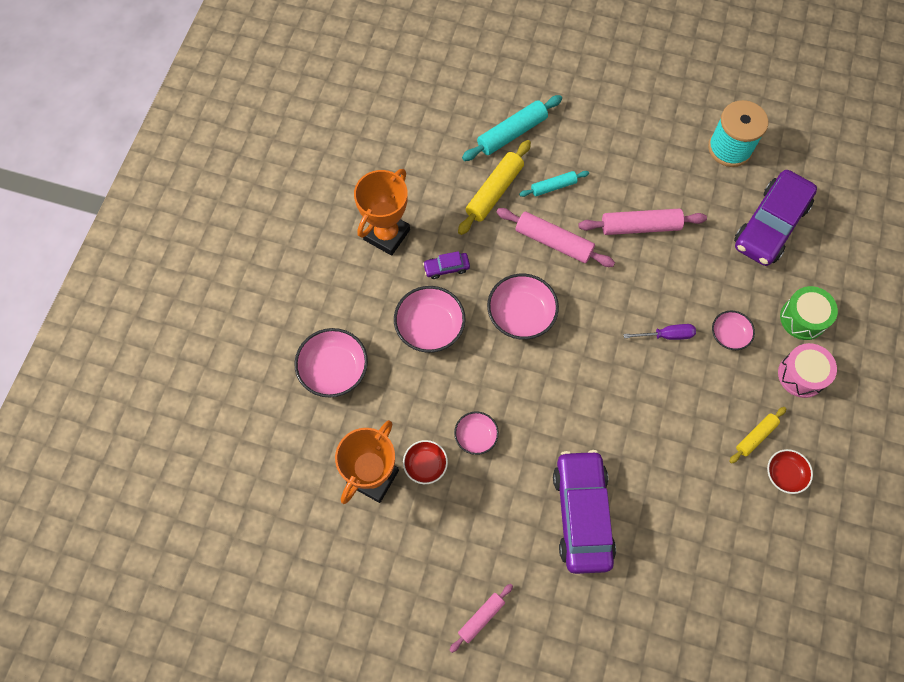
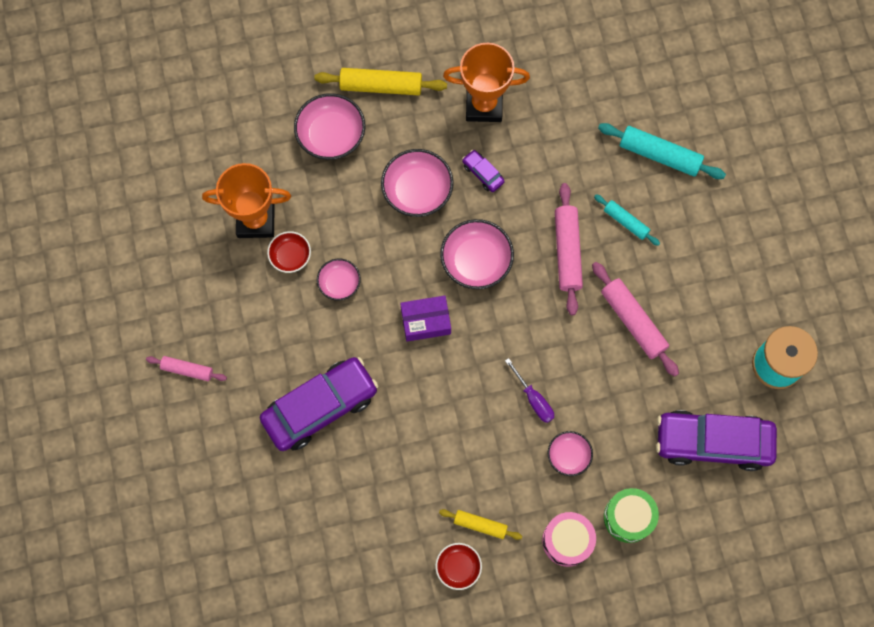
camera: 60 degrees right, 5 degrees up
yellow rolling pin [458,140,531,235] -> yellow rolling pin moved to [314,68,447,95]
none -> purple box [400,295,451,342]

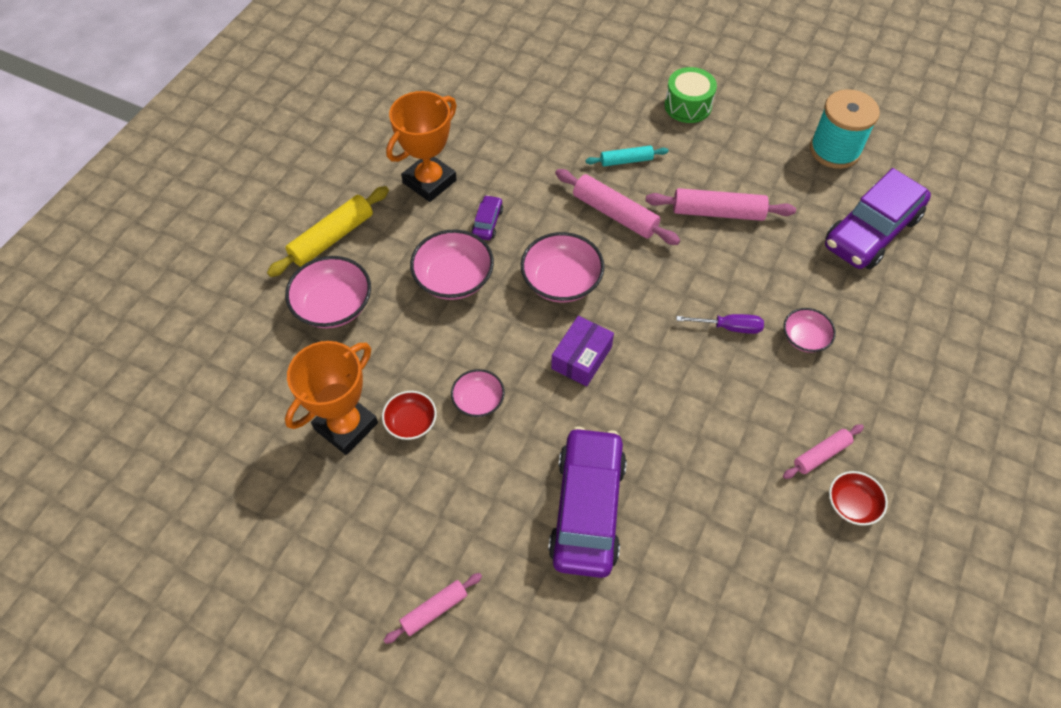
camera: 50 degrees left, 15 degrees down
yellow rolling pin [439,509,522,540] -> pink rolling pin [783,424,864,479]
purple car [462,150,505,192] -> purple car turned 105 degrees clockwise [471,195,503,240]
pink drum [542,512,596,567] -> none
turquoise rolling pin [598,123,726,179] -> none
green drum [604,488,659,543] -> green drum moved to [664,67,717,123]

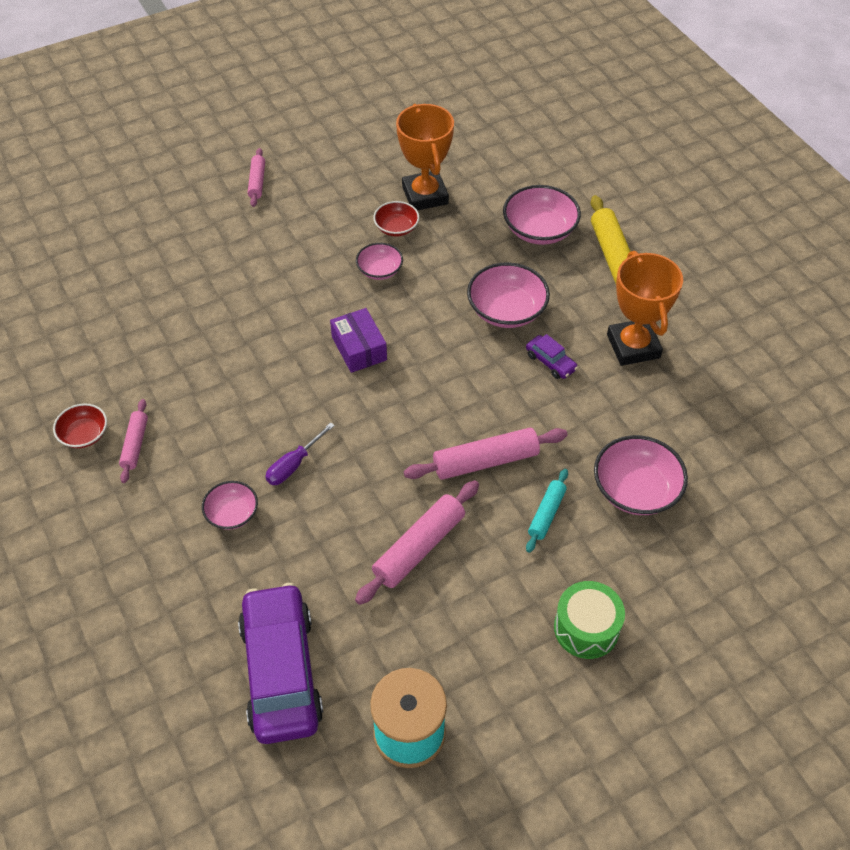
camera: 125 degrees right, 5 degrees down
pink bowl [521,232,605,303] -> pink bowl moved to [594,435,688,515]
purple car [548,427,627,578] -> none

